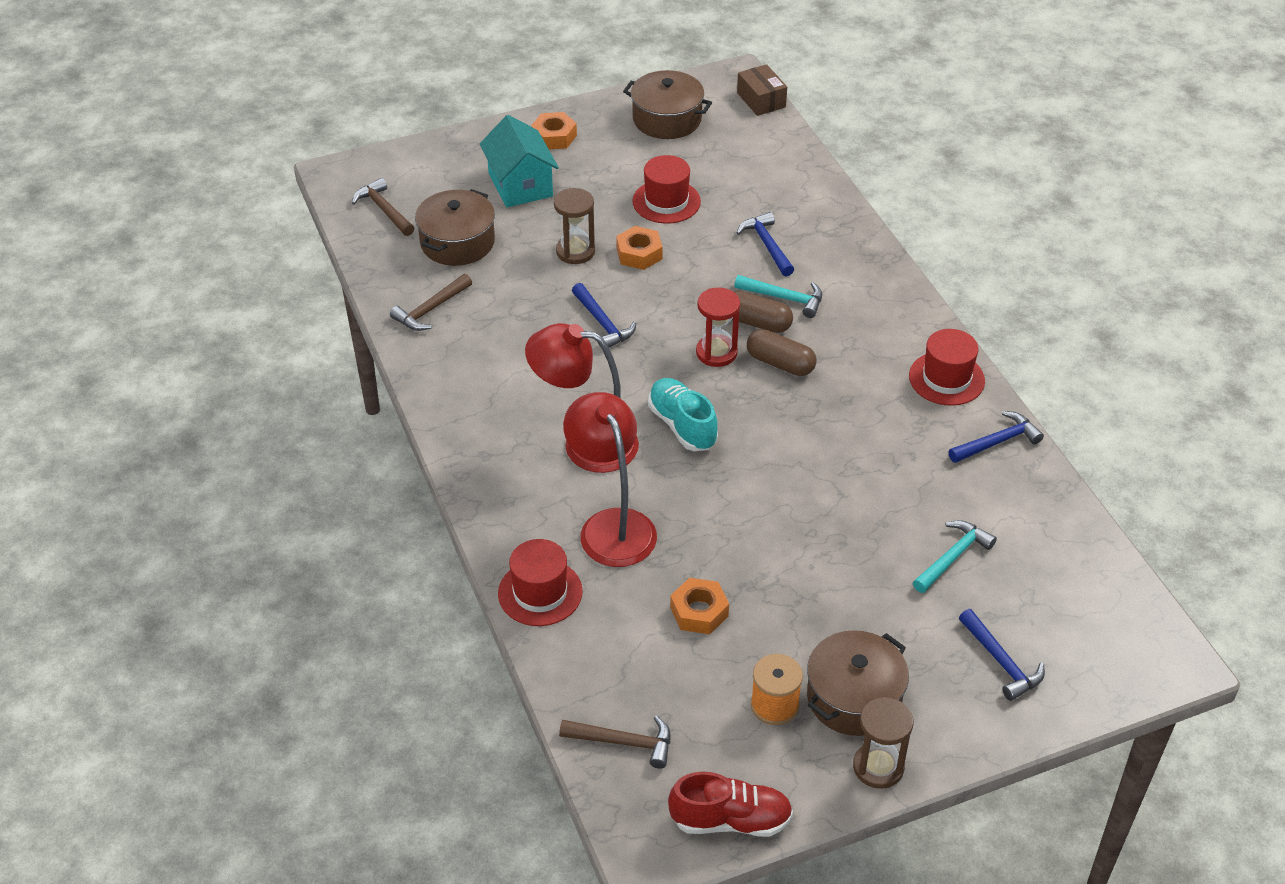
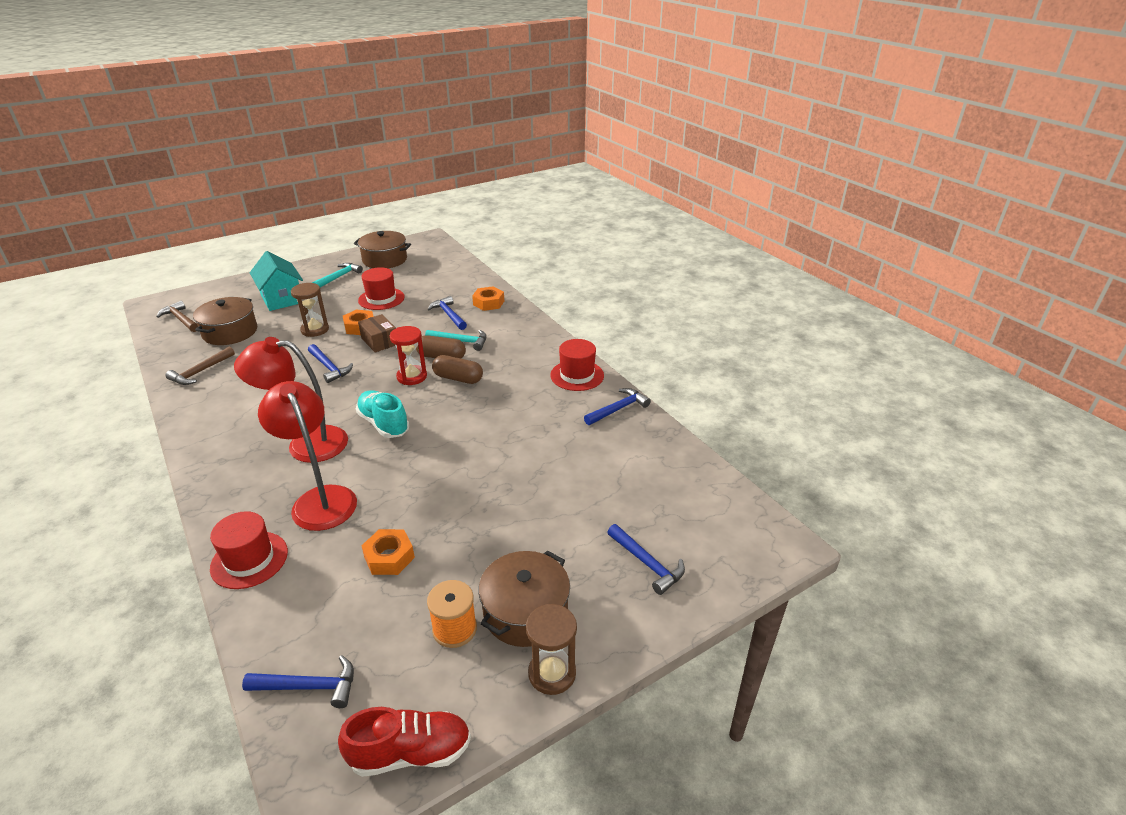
camera: 10 degrees left, 10 degrees down
orange nut [531,112,577,149] -> orange nut moved to [472,286,504,311]
brown hammer [559,715,670,769] -> blue hammer [242,655,354,708]
brown box [737,64,787,116] -> brown box moved to [358,314,396,353]
turquoise hammer [913,520,997,593] -> turquoise hammer moved to [312,263,363,288]

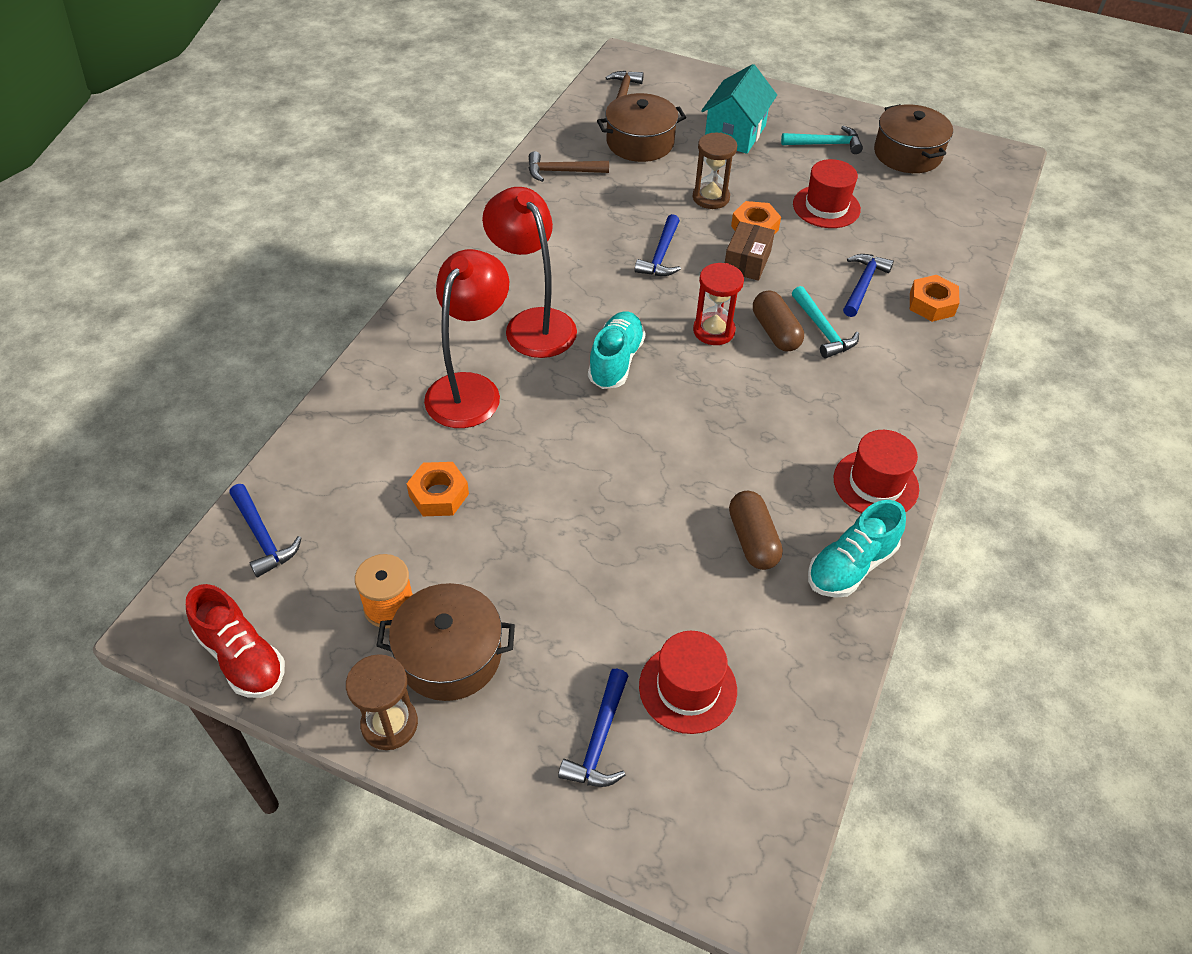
camera: 55 degrees right, 15 degrees up
red hat [210,511,288,589] -> red hat moved to [639,631,737,734]
brown capsule [432,355,483,384] -> brown capsule moved to [729,491,783,570]
blue hammer [584,388,651,425] -> turquoise shoe [808,500,906,598]

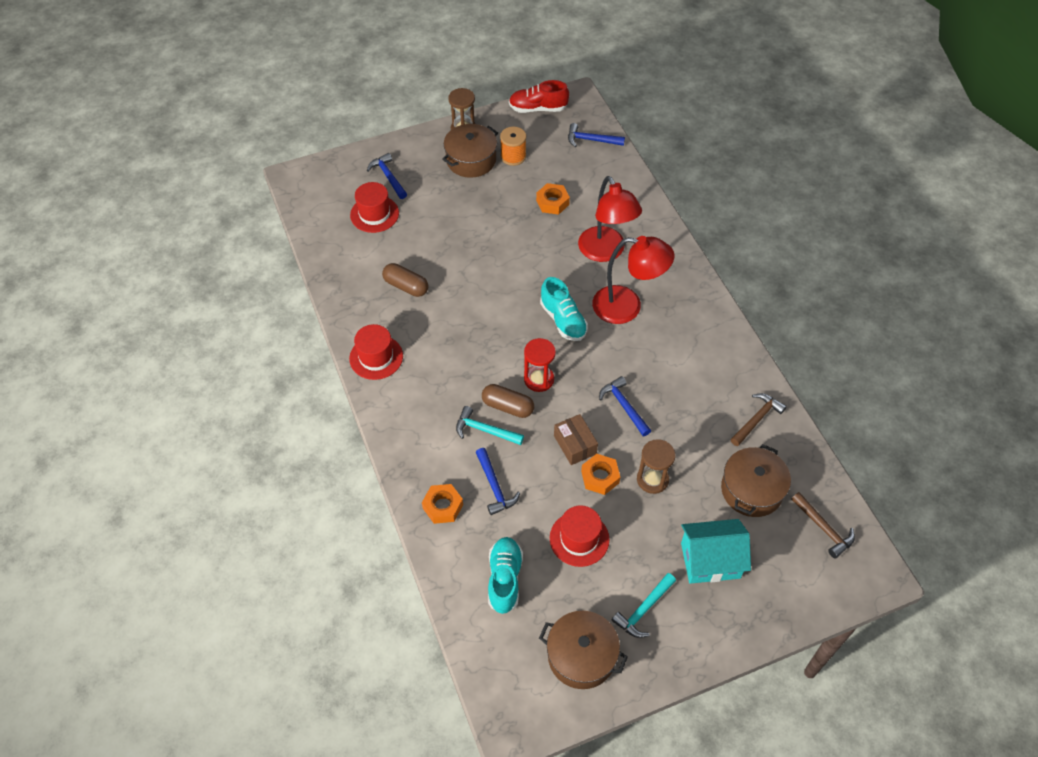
camera: 135 degrees right, 5 degrees up
turquoise house [701,64,777,154] -> turquoise house turned 75 degrees counterclockwise [681,519,751,584]
turquoise shoe [808,500,906,598] -> turquoise shoe moved to [488,537,523,614]

